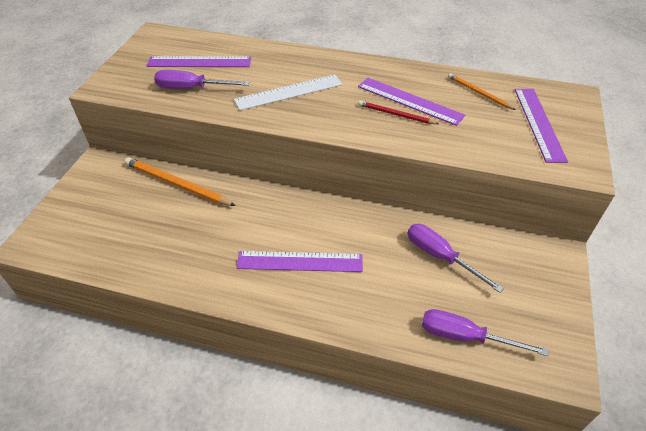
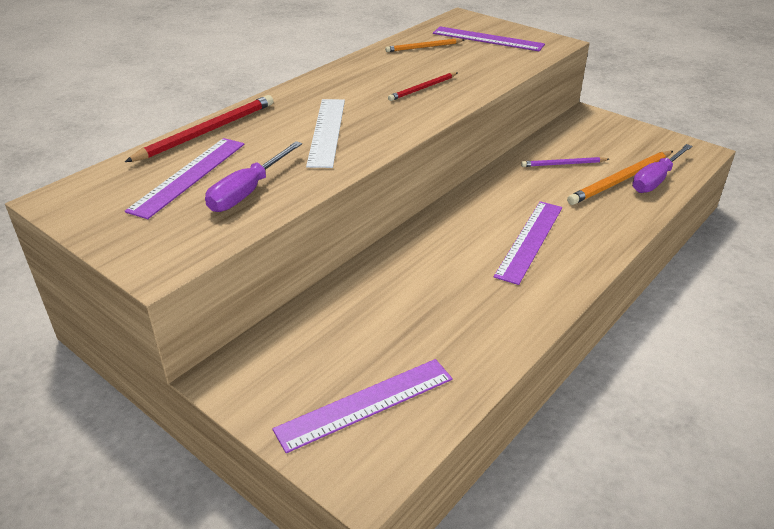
camera: 65 degrees left, 10 degrees down
orange pencil [124,157,236,206] -> orange pencil moved to [567,151,673,205]
purple ruler [358,78,465,126] -> purple ruler moved to [272,359,453,453]
purple screwdriver [408,224,504,293] -> purple pencil [521,157,609,167]
none -> red pencil [125,95,273,162]

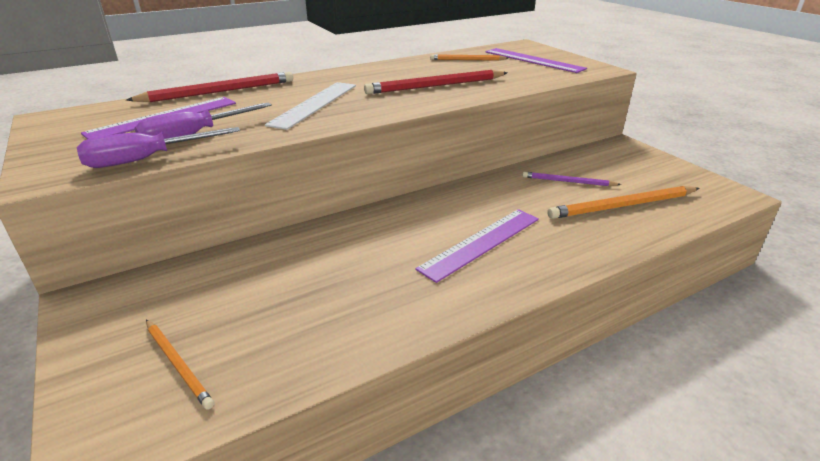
camera: 20 degrees right, 5 degrees down
purple ruler [272,359,453,453] -> orange pencil [146,320,214,410]
red pencil [388,72,457,101] -> red pencil [364,70,507,94], size x1.70
purple screwdriver [632,144,692,193] -> purple screwdriver moved to [77,127,240,168]

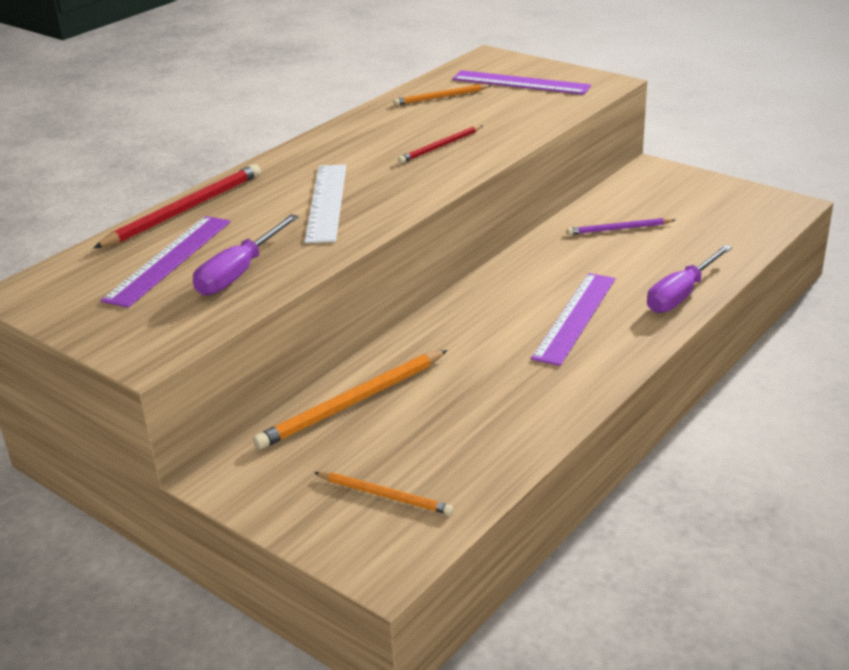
camera: 20 degrees left, 0 degrees up
purple screwdriver [77,127,240,168] -> purple screwdriver moved to [647,245,732,313]
red pencil [364,70,507,94] -> red pencil [398,126,482,163], size x0.59
orange pencil [548,186,700,219] -> orange pencil moved to [253,350,448,450]

